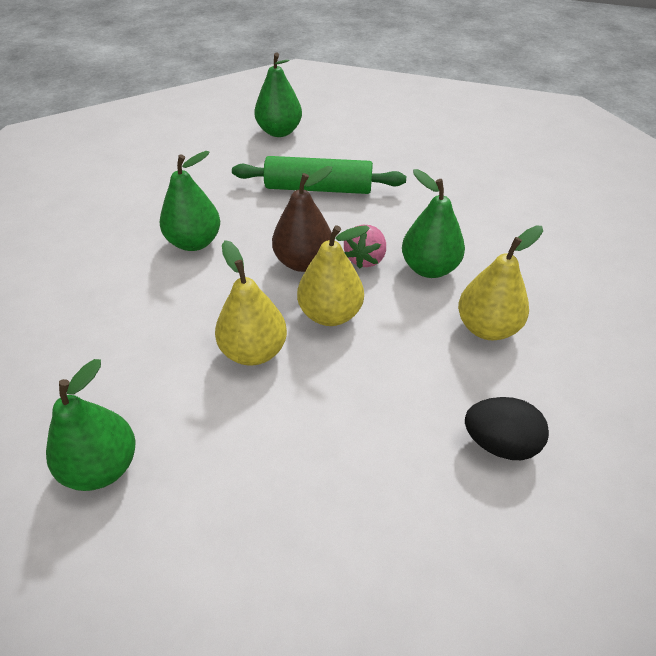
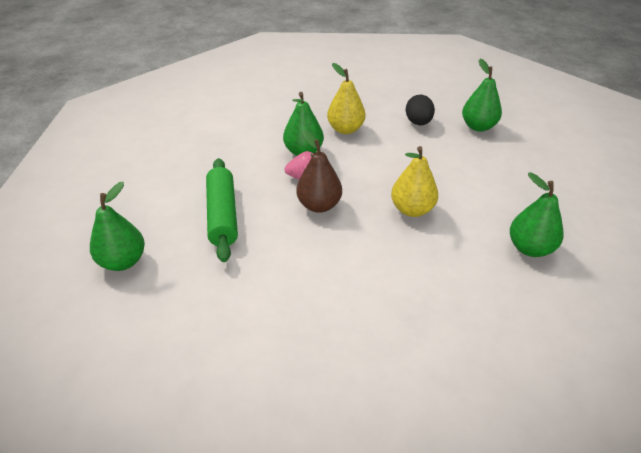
camera: 105 degrees left, 5 degrees down
green pear [159,151,220,251] -> green pear moved to [462,59,502,132]
yellow pear [297,225,370,326] -> none

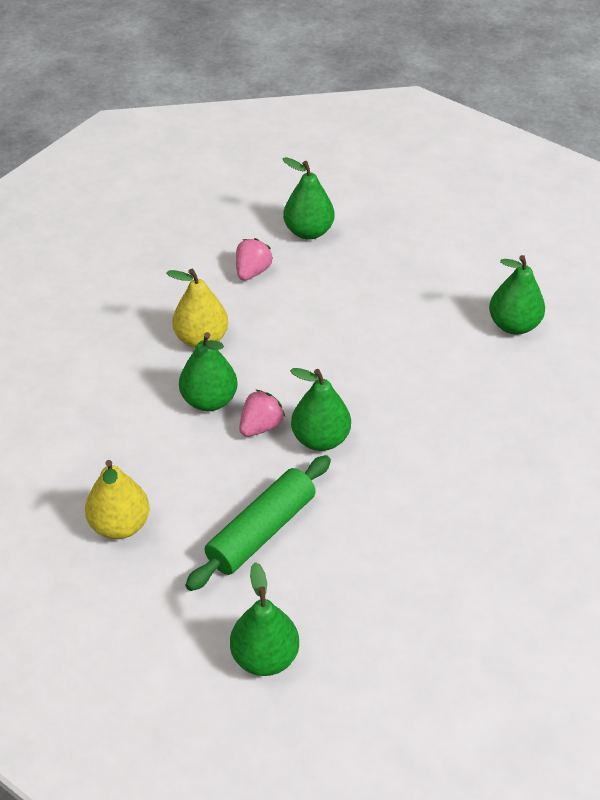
camera: 55 degrees left, 5 degrees up
green rolling pin [206,158,238,262] -> green rolling pin turned 75 degrees counterclockwise [185,455,331,591]
brown pear [297,130,342,213] -> green pear [290,368,351,451]
yellow pear [391,146,438,217] -> yellow pear moved to [85,460,150,539]
black egg [406,95,435,125] -> pink strawberry [236,238,273,281]

